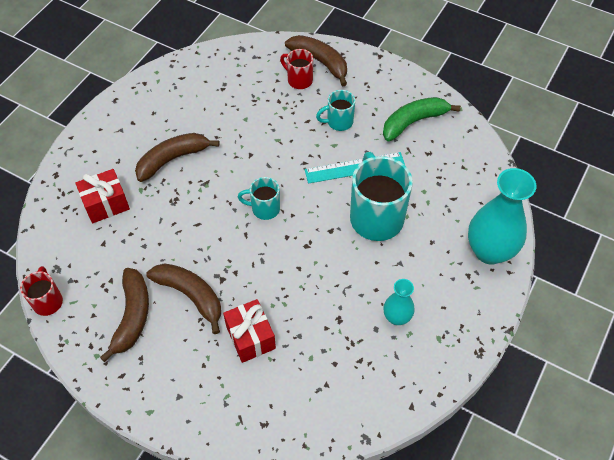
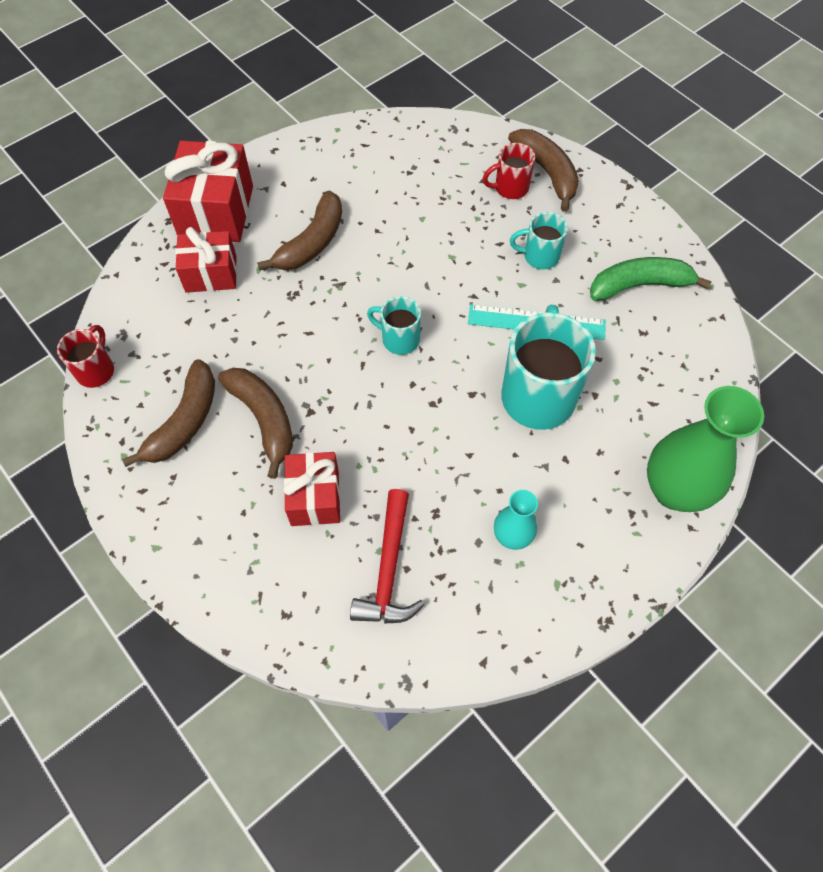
camera: 20 degrees right, 5 degrees up
brown banana [135,133,219,182] -> brown banana turned 135 degrees clockwise [257,191,342,270]
red mug [280,49,313,89] -> red mug turned 75 degrees counterclockwise [482,143,535,199]
turquoise vase [468,168,536,265] -> green vase [647,386,764,512]
none -> red gift [163,141,253,242]
none -> red hammer [350,489,425,624]

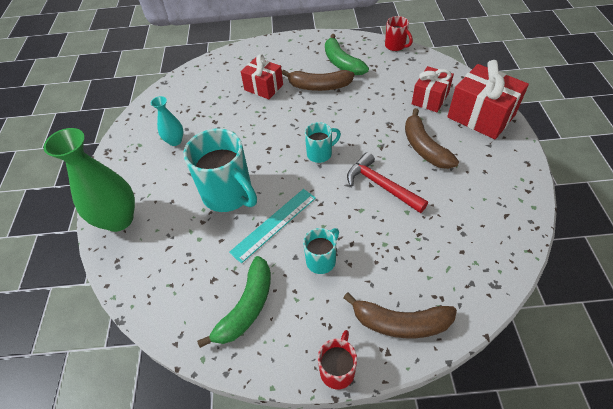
camera: 130 degrees right, 10 degrees down
brown banana [122,359,215,467] -> green banana [325,34,369,75]
red hammer [350,489,425,624] -> red hammer moved to [347,152,428,213]
red mug [482,143,535,199] -> red mug moved to [318,330,357,389]

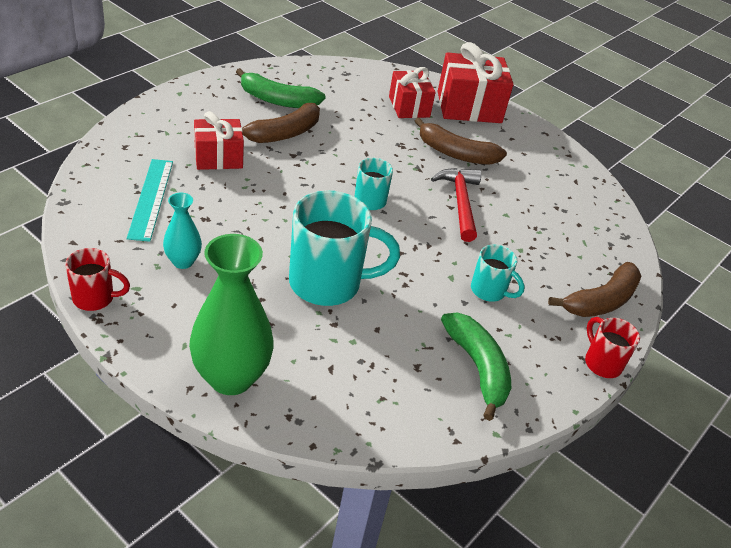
camera: 55 degrees left, 10 degrees down
turquoise ruler [229,189,316,264] -> turquoise ruler moved to [127,159,173,242]
turquoise mug [303,228,339,274] -> turquoise mug turned 135 degrees clockwise [471,244,525,302]
red hammer [347,152,428,213] -> red hammer turned 90 degrees clockwise [431,168,481,242]
red mug [385,16,413,51] -> red mug moved to [65,248,130,311]

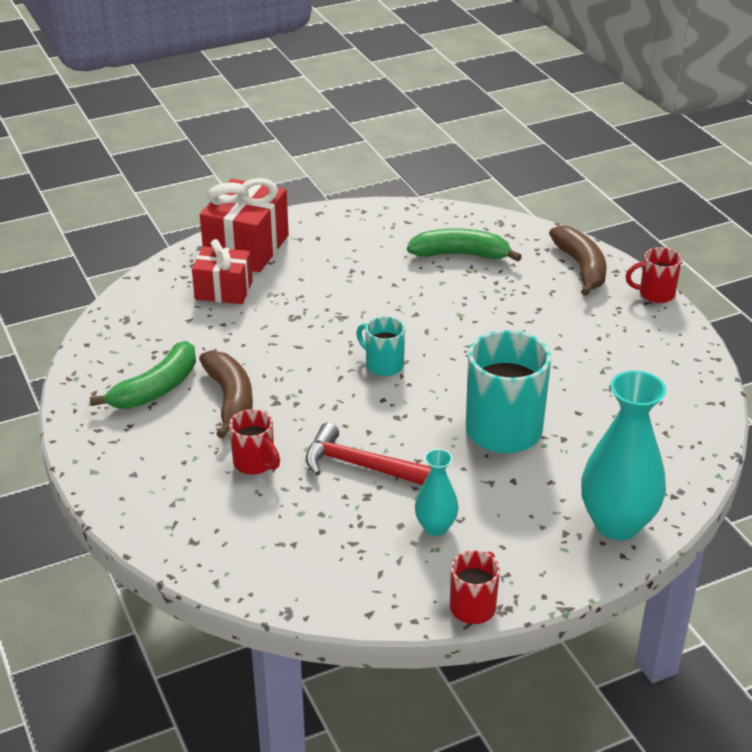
camera: 60 degrees left, 5 degrees down
turquoise ruler [127,159,173,242] -> none
green vase [189,234,274,395] -> turquoise vase [581,370,666,540]
red gift [194,111,244,170] -> red mug [229,409,280,475]
brown banana [415,117,507,165] -> none
red hammer [431,168,481,242] -> red hammer moved to [306,423,431,485]
green banana [441,313,511,421] -> green banana moved to [407,228,522,262]
turquoise mug [471,244,525,302] -> none

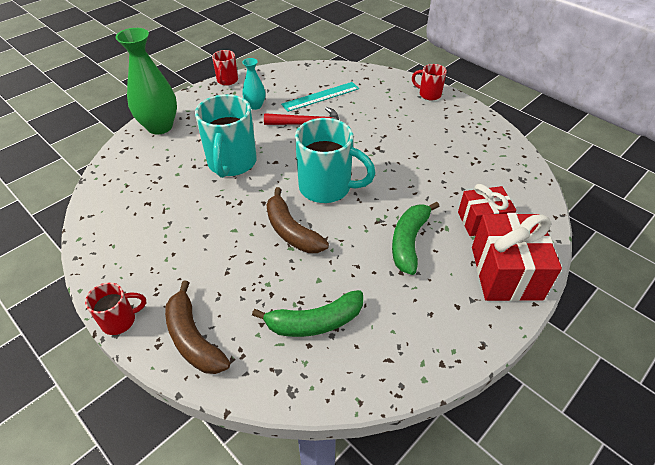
camera: 160 degrees right, 10 degrees up
green banana [90,341,196,409] -> green banana moved to [392,202,440,275]
brown banana [199,350,253,439] -> brown banana moved to [266,187,329,253]
red mug [229,409,280,475] -> red mug moved to [412,64,447,100]
turquoise mug [356,316,405,376] -> turquoise mug [295,118,376,203], size x1.92
turquoise vase [581,370,666,540] -> green vase [116,28,177,135]
none -> turquoise ruler [281,82,359,112]

